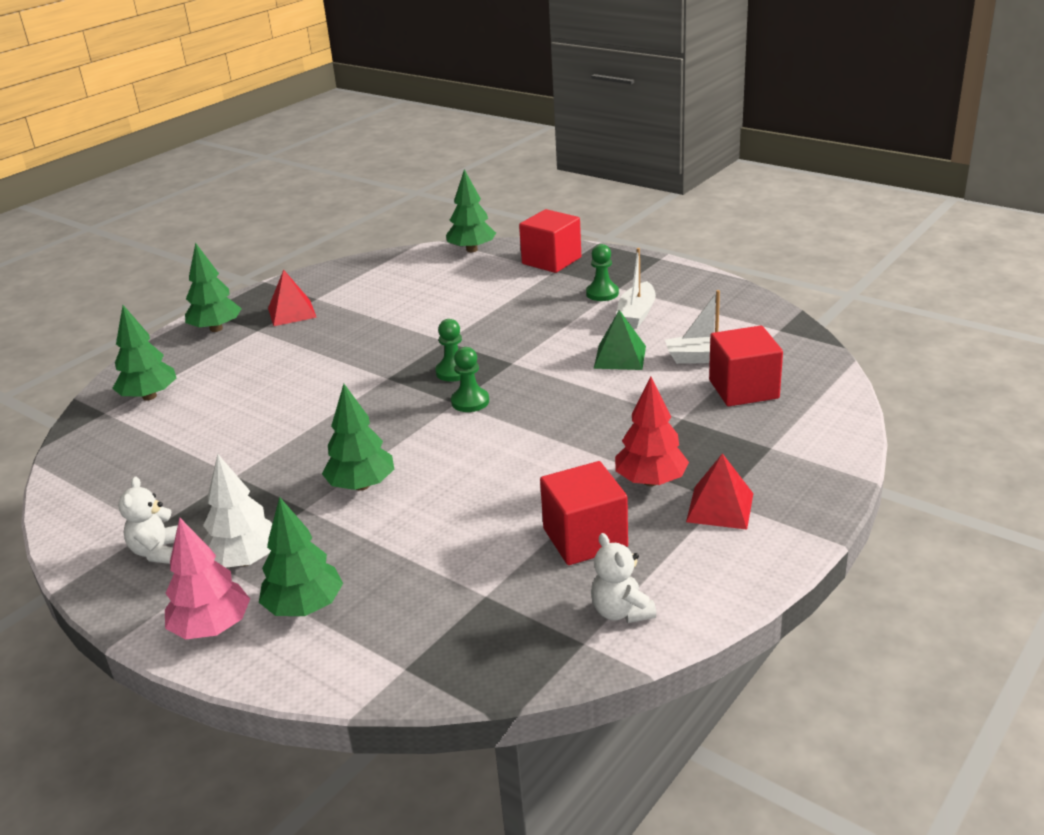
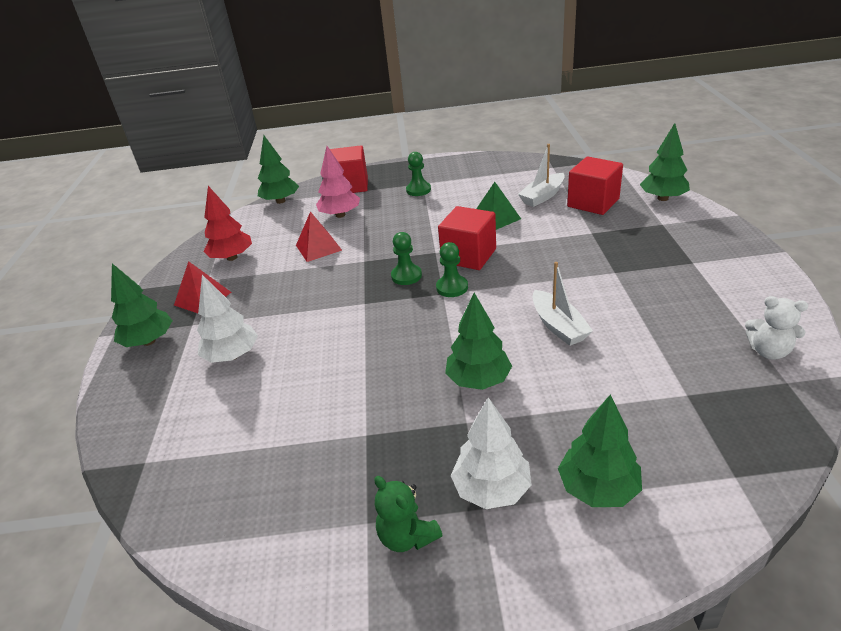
camera: 40 degrees left, 5 degrees up
green tree [112,305,176,401] -> green tree moved to [640,123,690,201]
white teddy bear [118,477,178,564] -> green teddy bear [374,476,442,552]
pink tree [165,518,250,639] -> pink tree moved to [316,146,360,218]
red cube [540,461,628,565] -> red cube moved to [438,206,496,270]
red tree [615,377,689,486] -> red tree moved to [203,186,252,261]
white boat [616,248,656,329] -> white boat moved to [532,262,593,346]
red pyramid [686,453,753,530] -> red pyramid moved to [296,211,342,262]
none -> white tree [197,275,258,363]

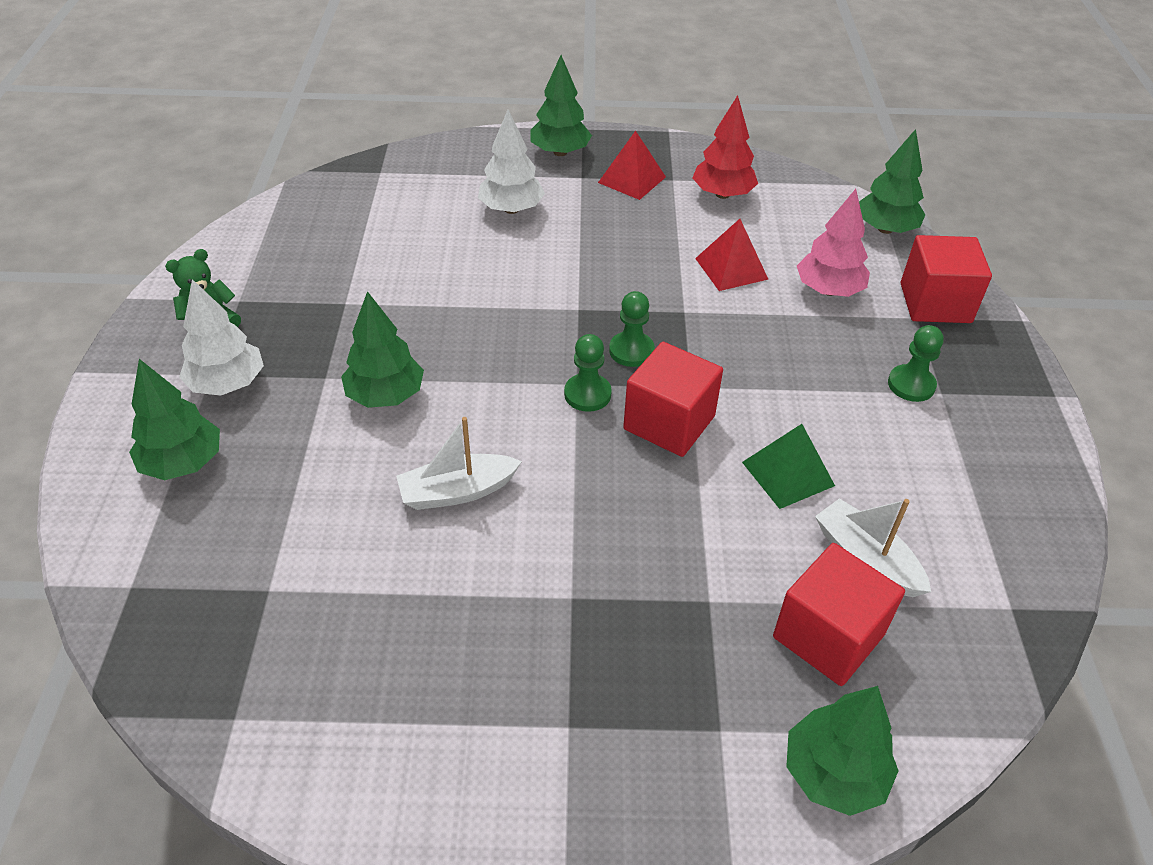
camera: 90 degrees right, 10 degrees up
white teddy bear [745,296,808,360] -> none

